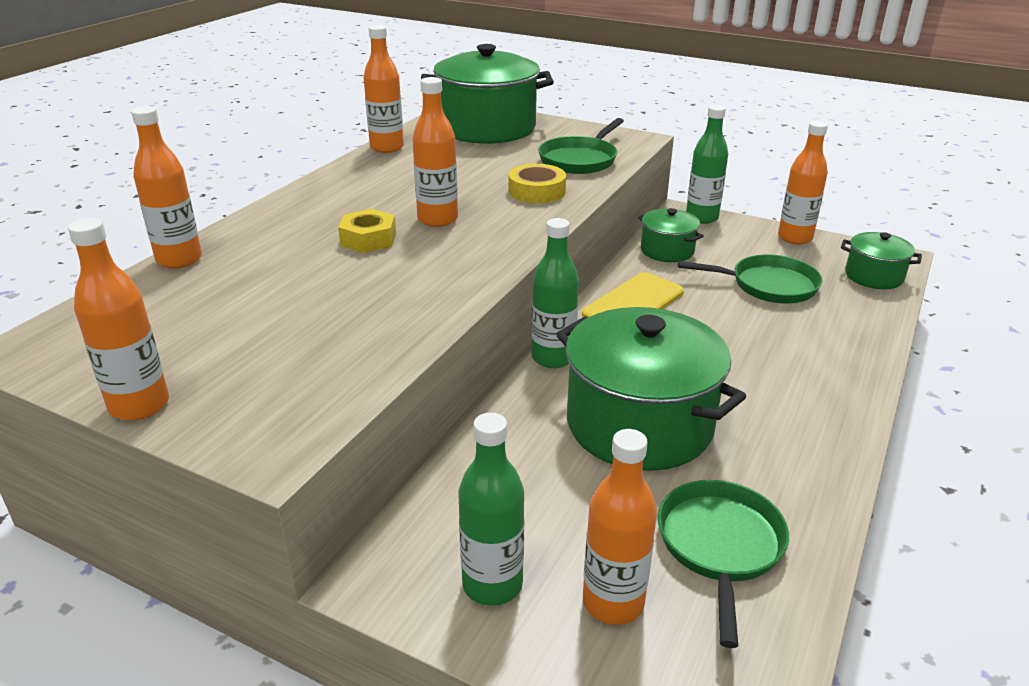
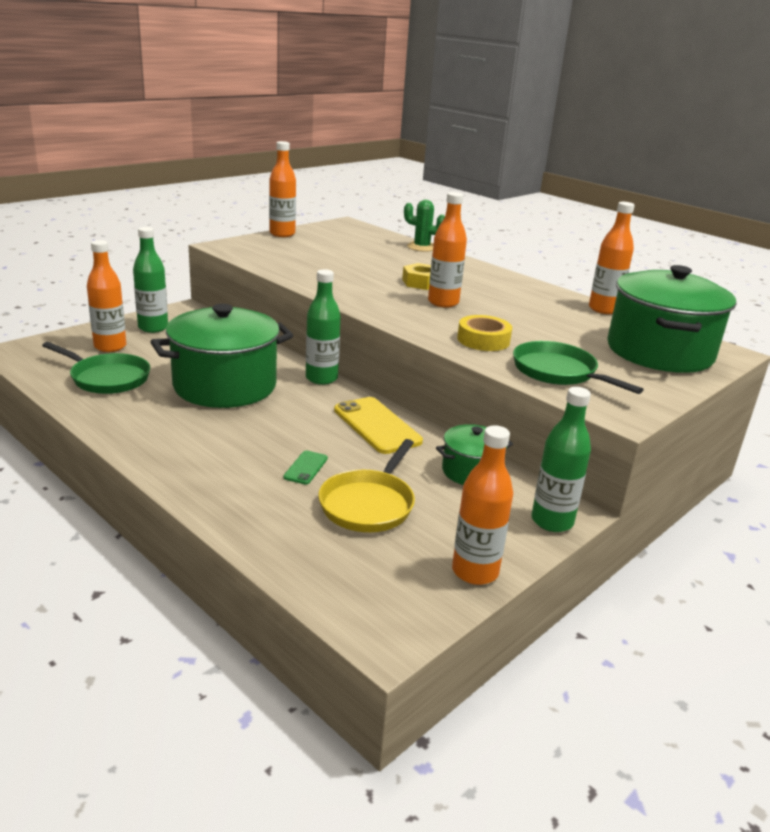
camera: 105 degrees right, 5 degrees down
orange bottle [131,106,202,269] -> green cactus [404,200,445,252]
green pan [678,254,823,303] -> yellow pan [318,439,415,532]
green pot [841,232,922,289] -> none
none -> green phone [283,451,328,485]

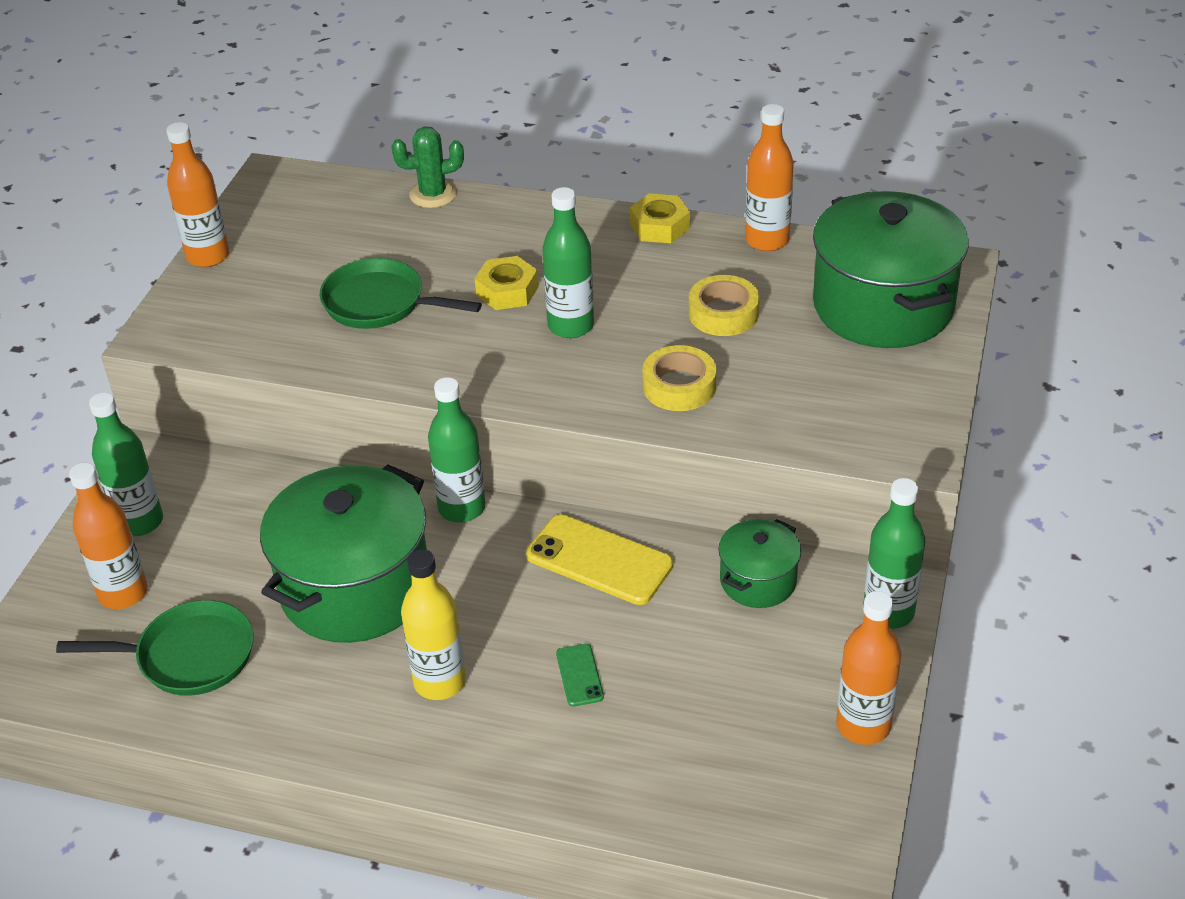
camera: 25 degrees left, 15 degrees up
yellow pan [318,439,415,532] -> none
orange bottle [428,192,467,307] -> green bottle [542,187,594,338]
green pan [513,341,644,394] -> green pan moved to [320,258,482,329]
none -> yellow bottle [401,549,466,700]
none -> yellow nut [630,193,690,243]
none -> yellow tape [689,275,760,336]

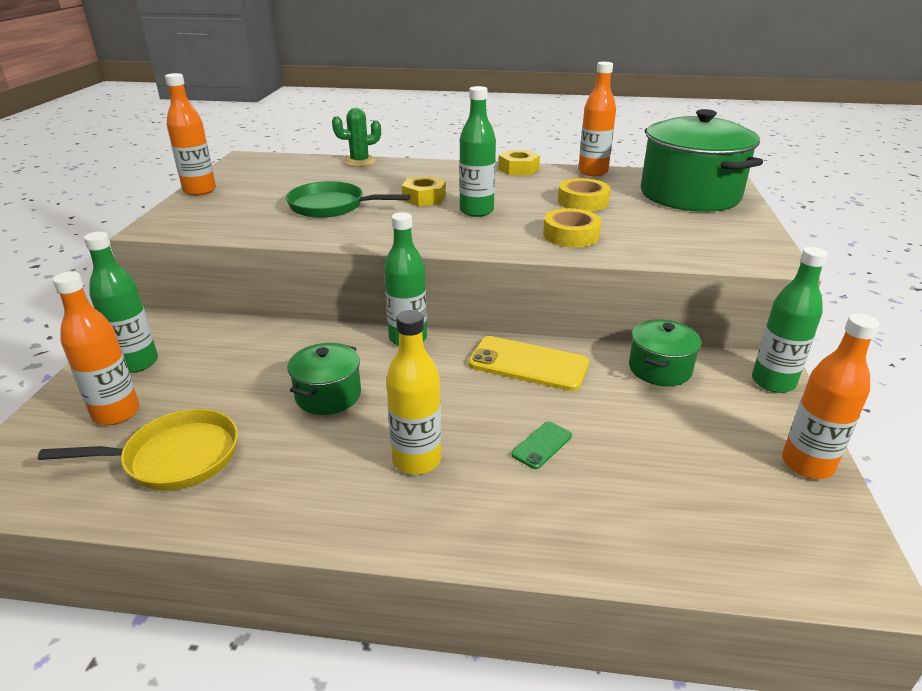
camera: 10 degrees left, 10 degrees down
green pan [56,600,253,696] -> yellow pan [38,409,238,491]
green pot [260,464,427,643] -> green pot [287,343,361,415], size x0.50
green phone [556,644,604,707] -> green phone turned 60 degrees clockwise [511,421,572,469]

